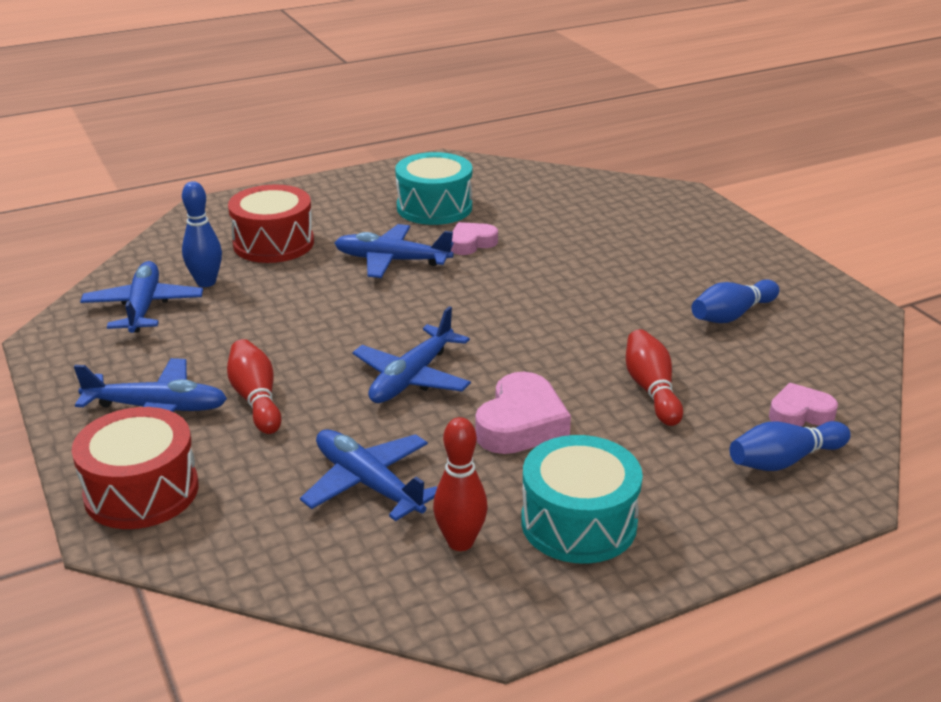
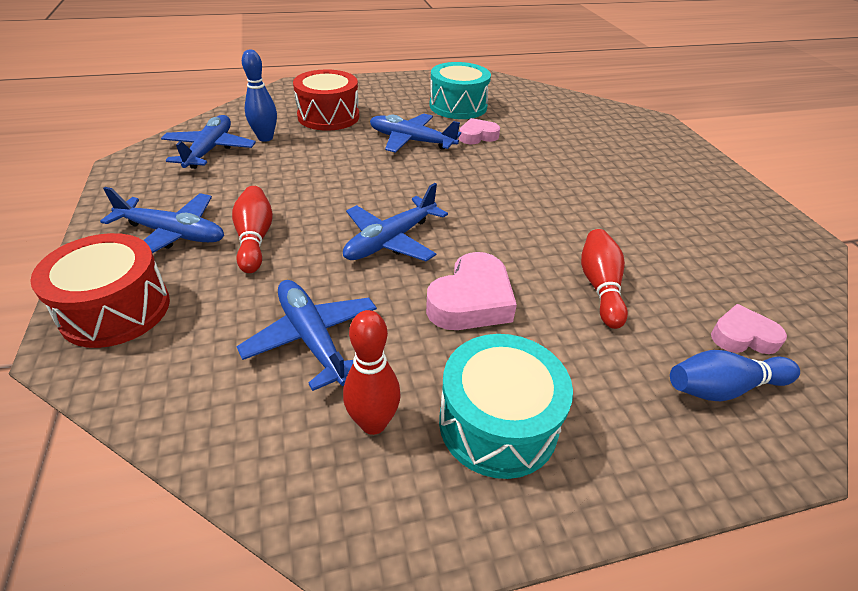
camera: 10 degrees right, 10 degrees up
blue bowling pin [691,279,779,323] -> none

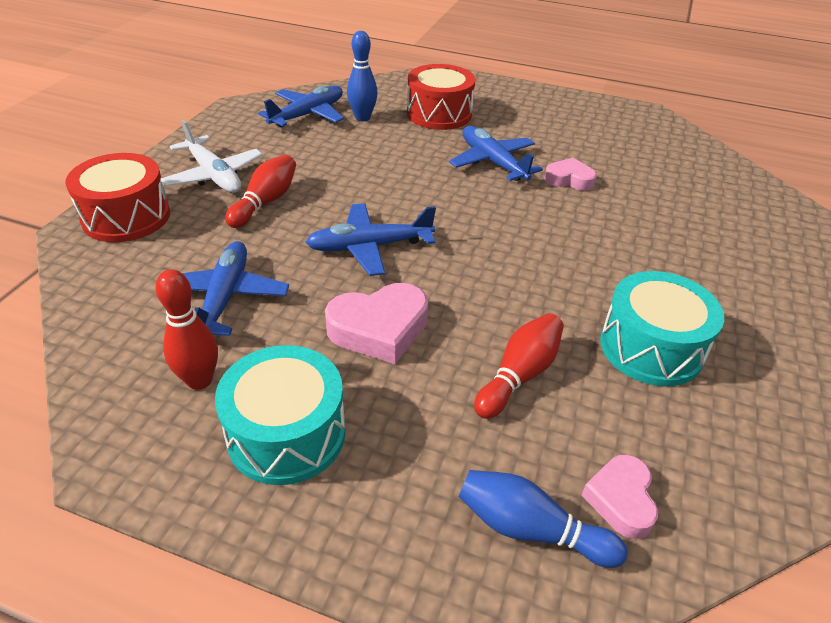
camera: 35 degrees right, 0 degrees up
blue plane [100,187,224,253] -> white plane [160,120,263,193]
turquoise drum [429,62,491,119] -> turquoise drum moved to [600,271,724,387]
pink heart [711,304,787,354] -> pink heart turned 120 degrees counterclockwise [581,455,658,539]

